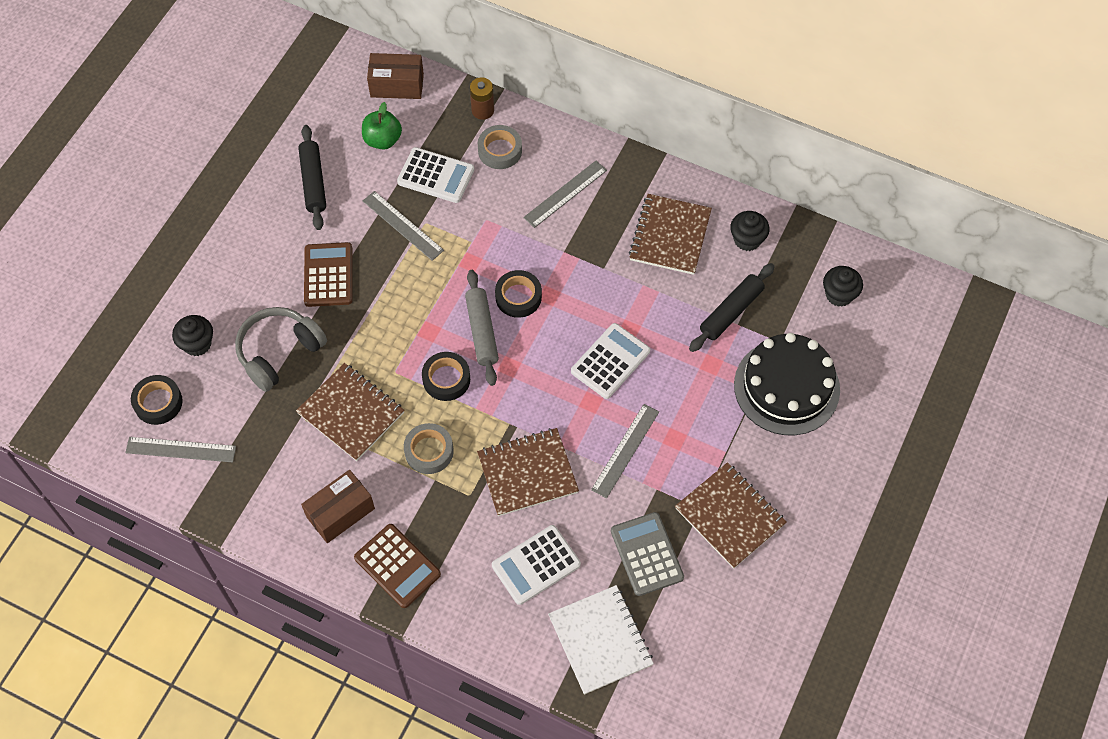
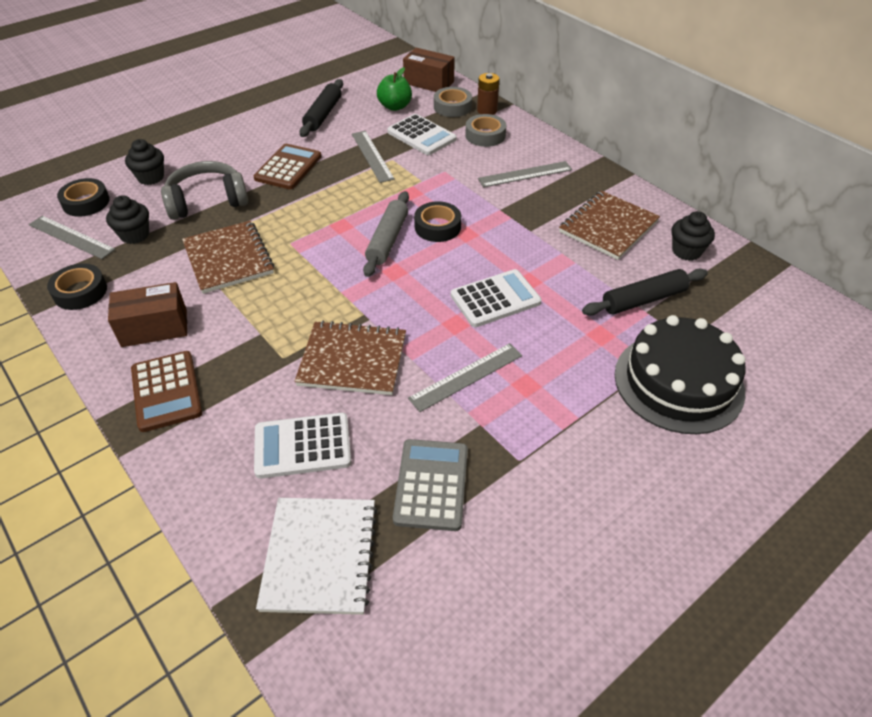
camera: 25 degrees right, 15 degrees down
grey tape [404,423,454,474] -> grey tape moved to [434,87,472,117]
black tape [422,352,470,401] -> black tape moved to [47,263,107,310]
brown notebook [675,462,787,569] -> none
black cupcake [823,266,863,307] -> black cupcake moved to [106,195,149,244]

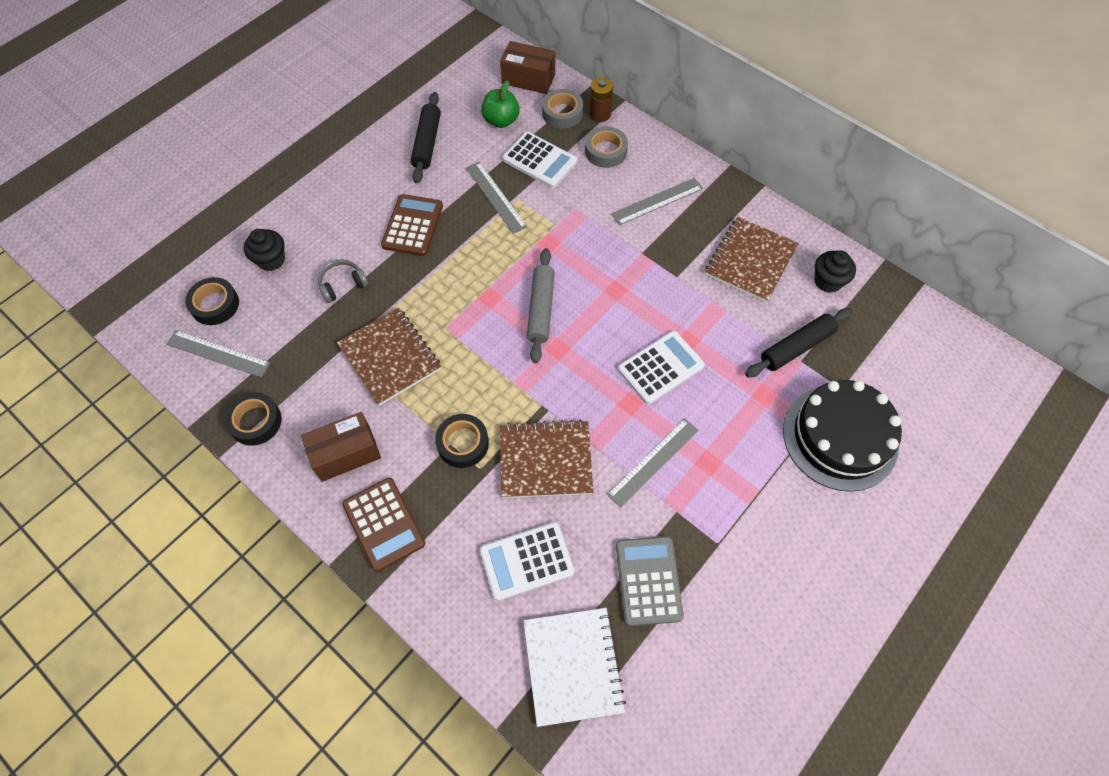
camera: 10 degrees left, 15 degrees up
black cupcake [106,195,149,244] -> none
grey headphones [161,161,248,220] -> grey headphones [318,259,368,303], size x0.56
black tape [414,201,461,242] -> black tape moved to [435,414,489,468]

